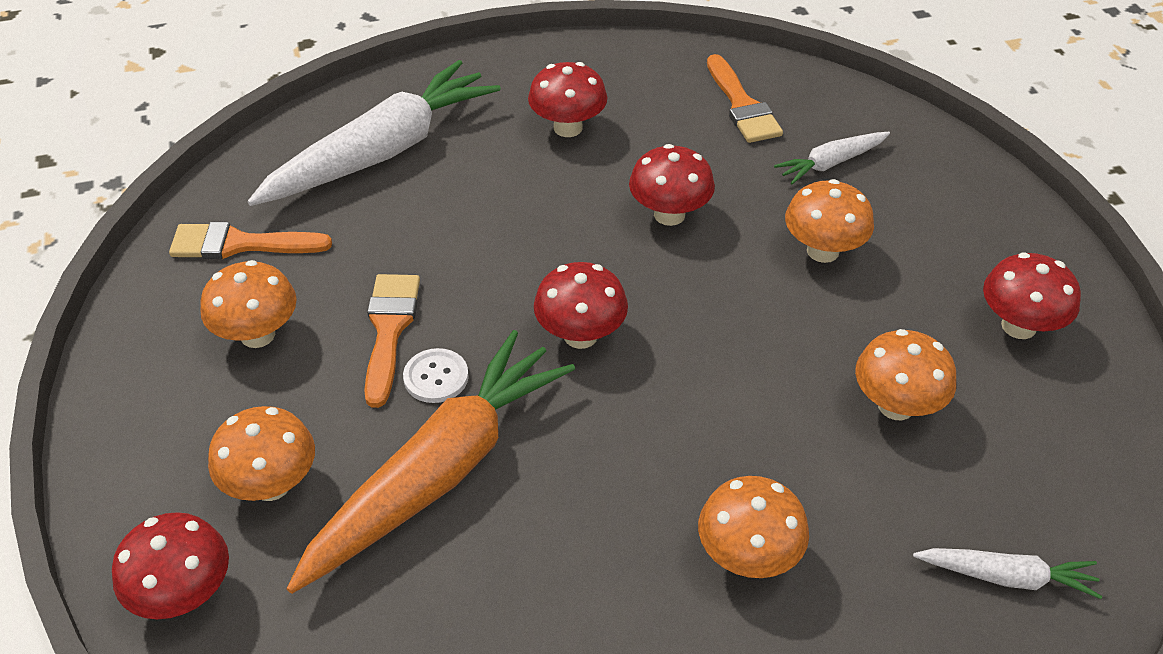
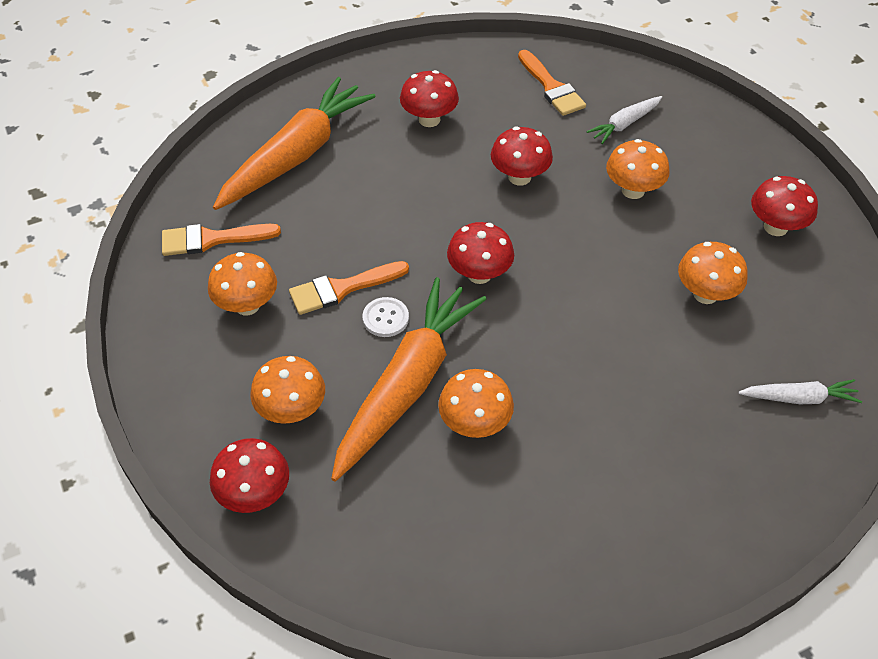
camera: 10 degrees left, 5 degrees up
white carrot [247,60,501,206] -> orange carrot [213,77,376,210]
orange brush [364,274,420,408] -> orange brush turned 105 degrees counterclockwise [289,261,409,315]
orange mushroom [698,476,809,578] -> orange mushroom moved to [438,369,514,438]

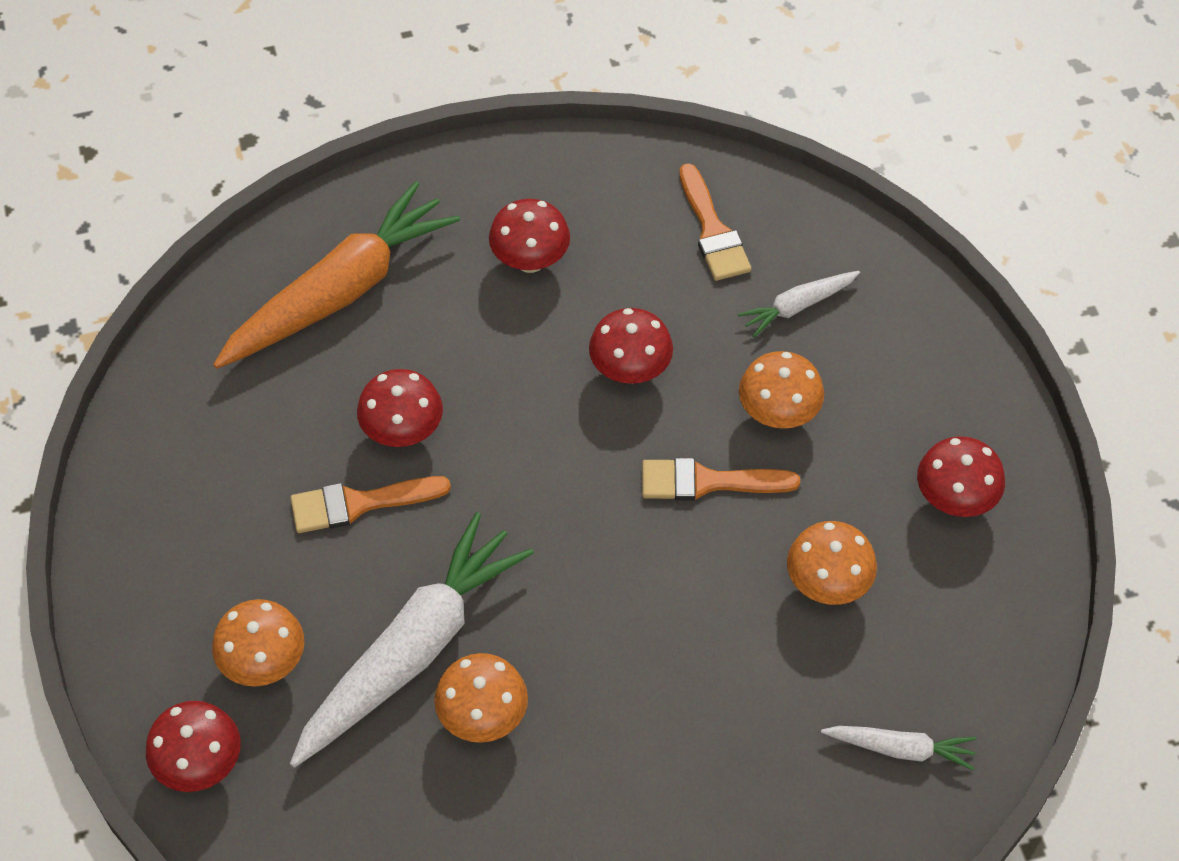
camera: 10 degrees right, 5 degrees up
orange brush [162,224,281,256] -> orange brush moved to [642,458,800,501]
orange mushroom [208,252,277,315] -> none
orange carrot [331,277,486,481] -> white carrot [290,512,534,768]
white button [362,297,409,337] -> none
red mushroom [447,222,514,284] -> red mushroom moved to [357,369,443,447]

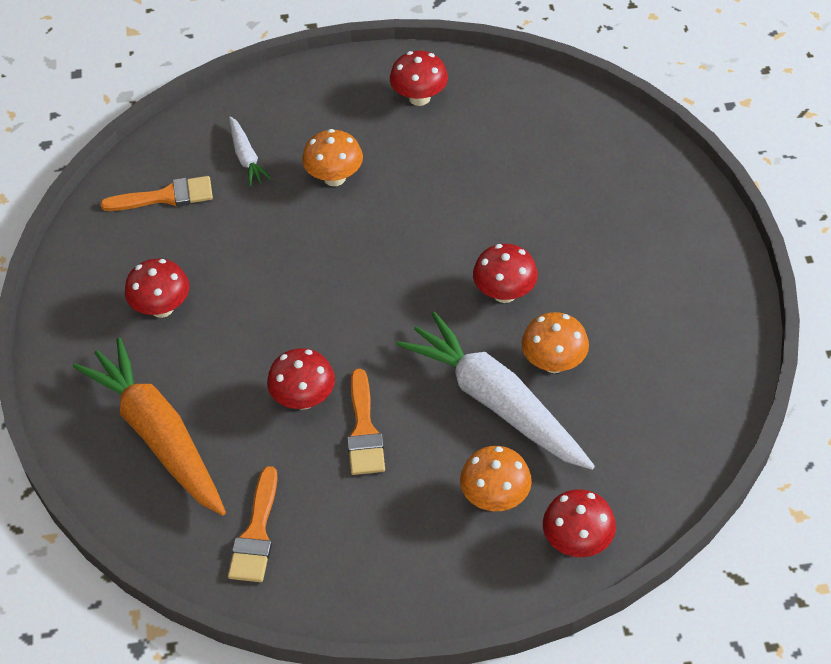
camera: 80 degrees left, 5 degrees down
red mushroom [589,308,673,384] -> red mushroom moved to [473,244,538,303]
orange brush [642,458,800,501] -> orange brush moved to [228,466,278,582]
orange mushroom [787,521,877,605] -> none
white carrot [821,726,976,770] -> none

